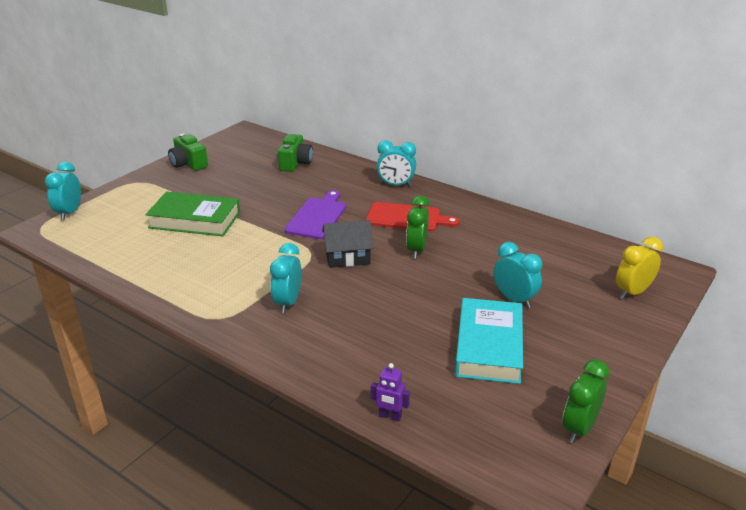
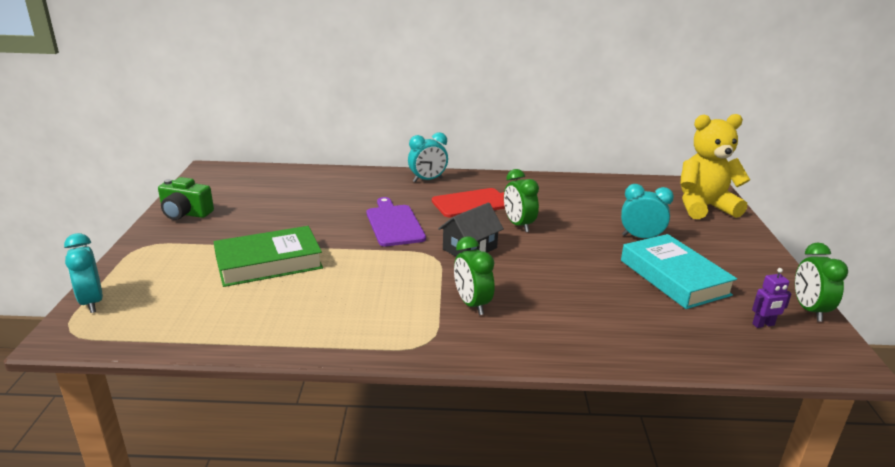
camera: 35 degrees left, 5 degrees down
turquoise clock [270,243,301,313] -> green clock [454,237,495,315]
green camera [278,134,313,172] -> none
purple robot [371,363,410,421] -> purple robot moved to [752,268,792,328]
yellow clock [616,237,663,299] -> yellow teddy bear [681,114,750,219]

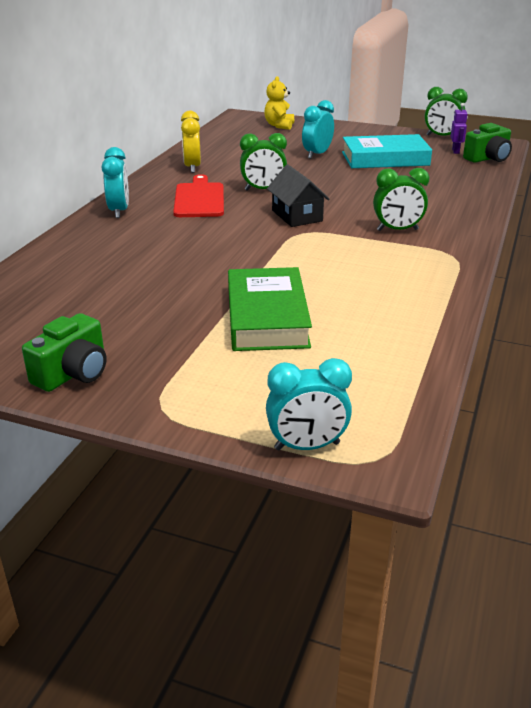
camera: 70 degrees left, 5 degrees up
purple cutting board [367,197,426,246] -> none
yellow teddy bear [681,114,750,219] -> yellow teddy bear [264,76,294,130], size x0.55
none -> yellow clock [181,110,201,173]
none -> green camera [463,123,512,163]

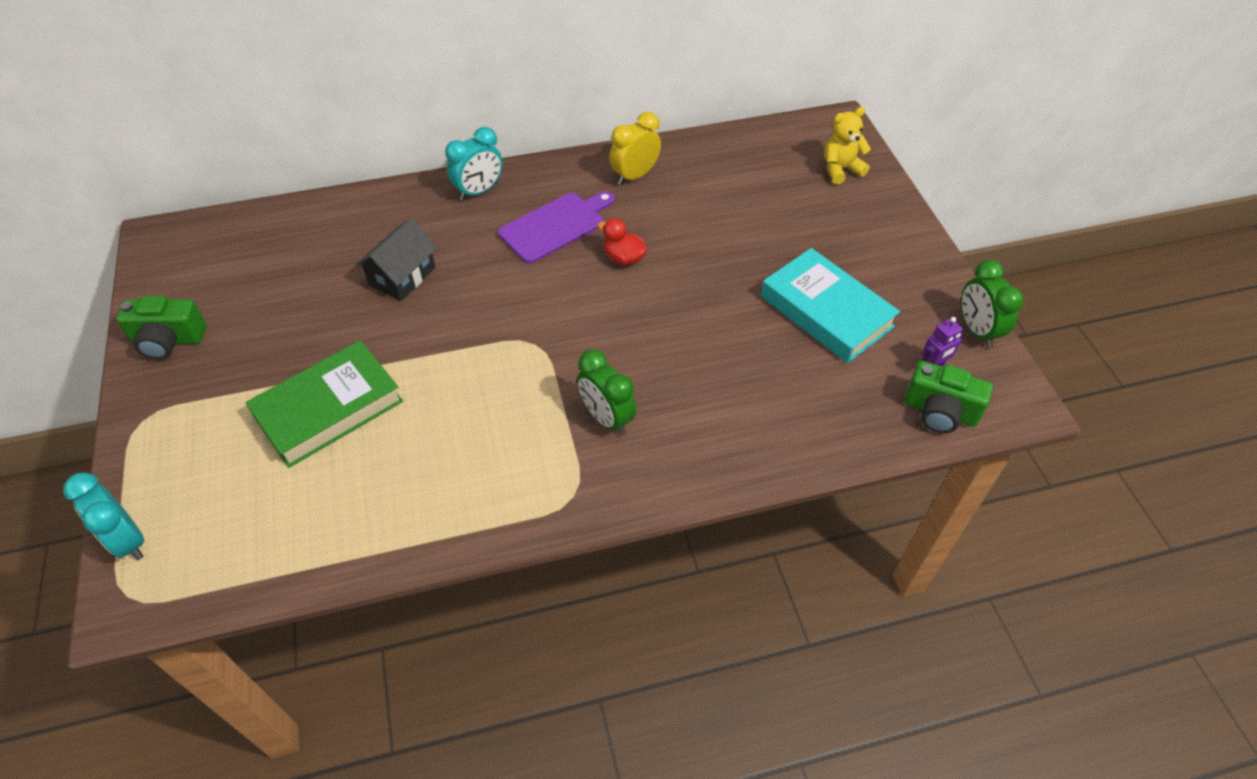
camera: 55 degrees right, 20 degrees up
red cutting board [173,174,224,217] -> purple cutting board [498,191,615,264]
green clock [240,133,287,191] -> red duck [598,218,647,266]
black house [267,165,329,227] -> black house moved to [356,218,437,301]
turquoise clock [302,100,334,159] -> none

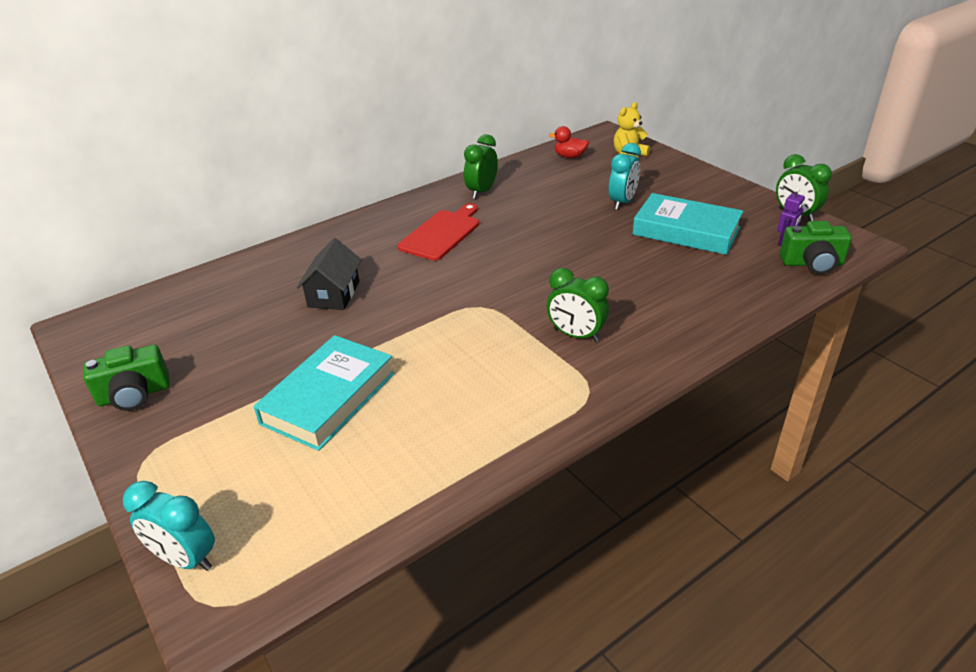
camera: 20 degrees left, 15 degrees down
green book [246,340,403,468] -> turquoise book [253,335,395,451]
turquoise clock [445,127,503,201] -> turquoise clock moved to [609,143,641,210]
purple cutting board [498,191,615,264] -> red cutting board [398,203,479,261]
red duck [598,218,647,266] -> red duck moved to [549,126,589,158]
yellow clock [609,112,661,185] -> green clock [464,134,498,199]

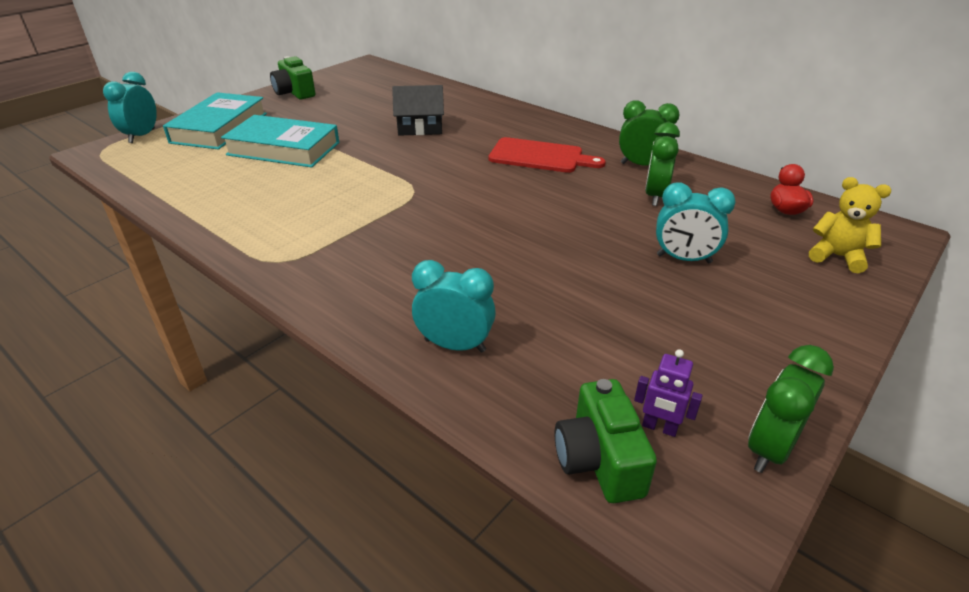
camera: 75 degrees right, 0 degrees up
green clock [547,268,609,342] -> green clock moved to [645,122,680,206]
turquoise book [632,193,744,255] -> turquoise book moved to [163,92,267,150]
none -> turquoise clock [412,260,496,353]

